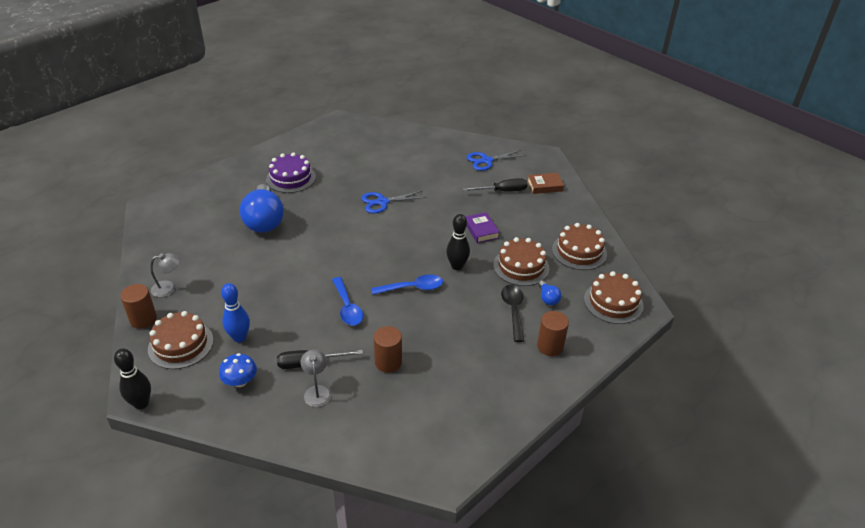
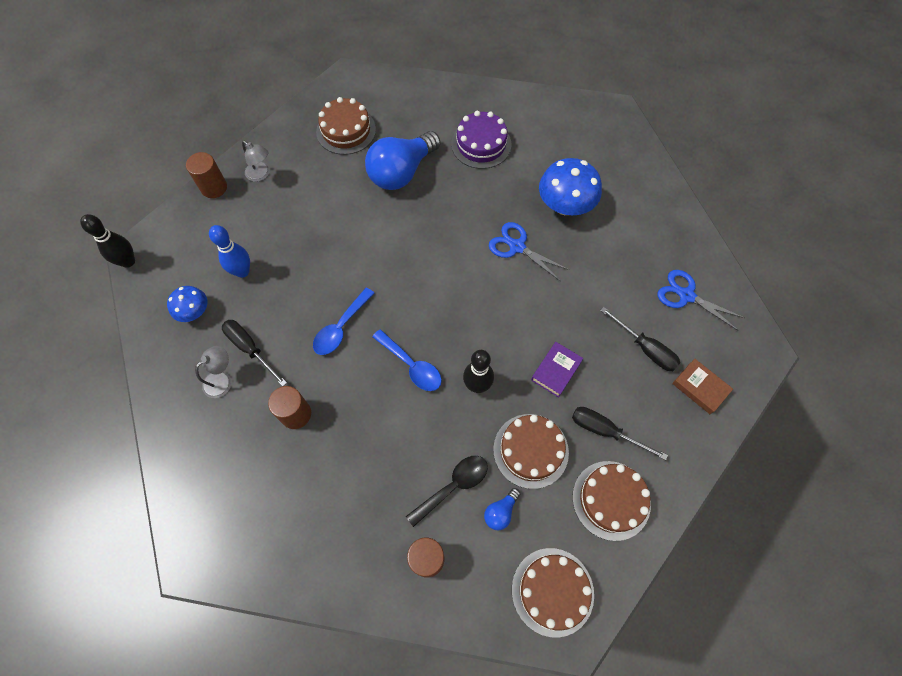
camera: 55 degrees right, 25 degrees up
brown cake [148,311,214,369] -> brown cake moved to [316,97,376,155]
none -> blue mushroom [539,158,602,215]
none -> black screwdriver [572,407,668,460]

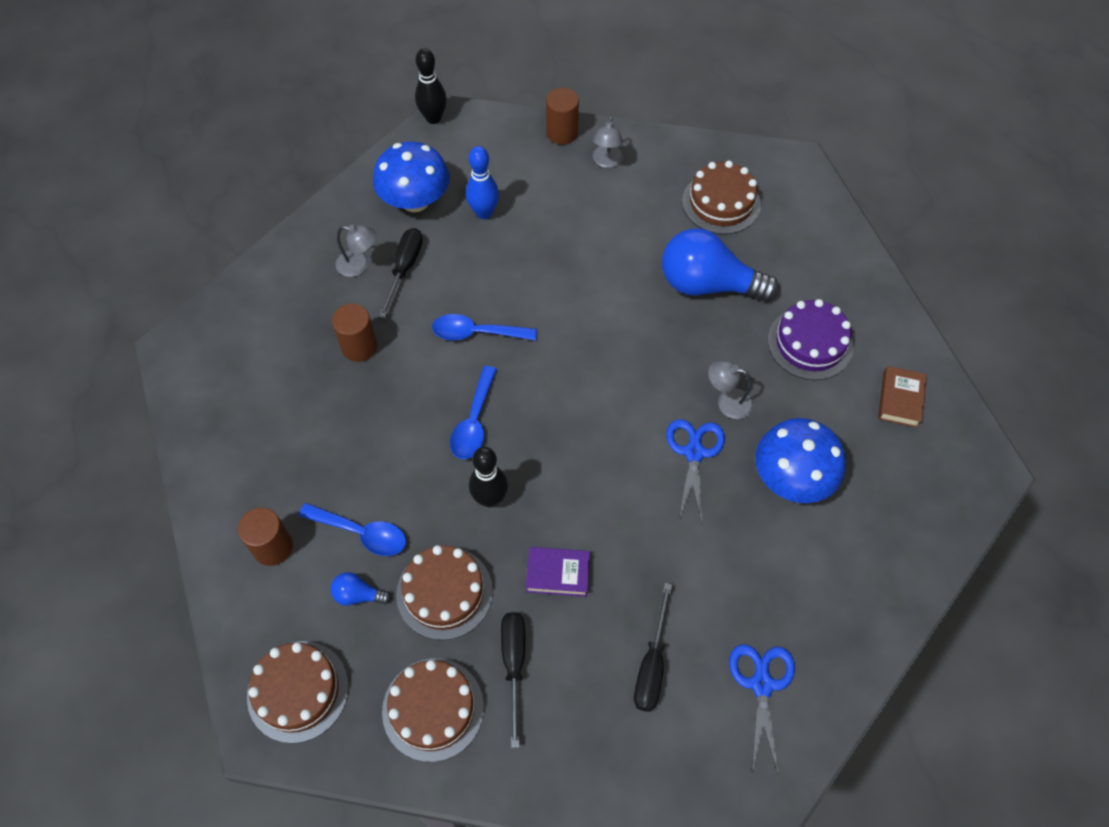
camera: 60 degrees right, 5 degrees down
blue mushroom [167,286,207,322] -> blue mushroom [373,141,450,212], size x1.73
black spoon [406,456,488,527] -> blue spoon [299,503,406,556]
brown book [672,359,733,414] -> brown book moved to [878,366,927,428]
none -> grey lamp [708,360,754,419]

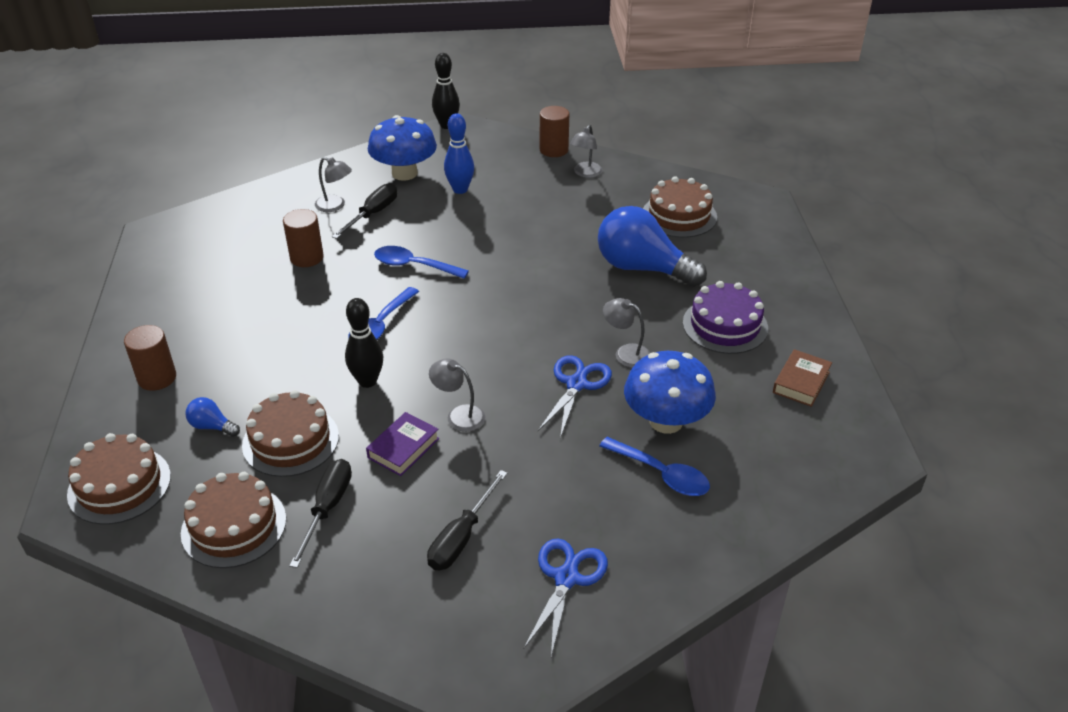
camera: 15 degrees right, 20 degrees down
blue spoon [299,503,406,556] -> blue spoon moved to [599,437,710,496]
purple book [526,547,590,597] -> purple book turned 75 degrees counterclockwise [366,412,439,476]
none -> grey lamp [429,359,485,432]

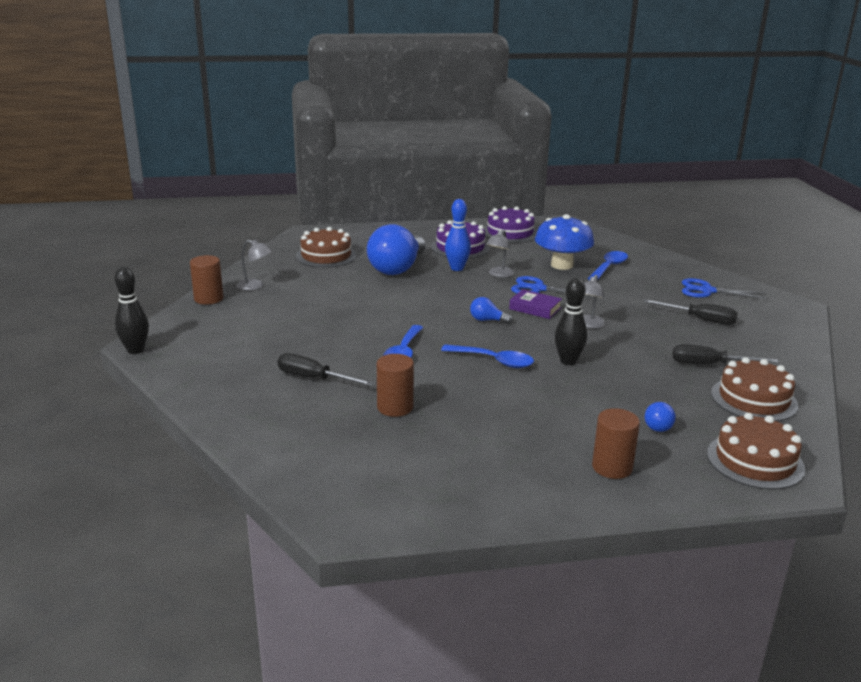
camera: 95 degrees left, 15 degrees down
brown cake [242,390,339,477] -> none
grey lamp [315,157,352,212] -> none
purple book [366,412,439,476] -> purple book moved to [509,289,562,319]
blue mushroom [368,115,437,181] -> none
blue bowling pin [444,113,474,194] -> blue bowling pin moved to [445,199,471,271]
brown book [773,349,832,407] -> purple cake [484,206,537,243]
none -> blue light bulb [470,297,512,324]

